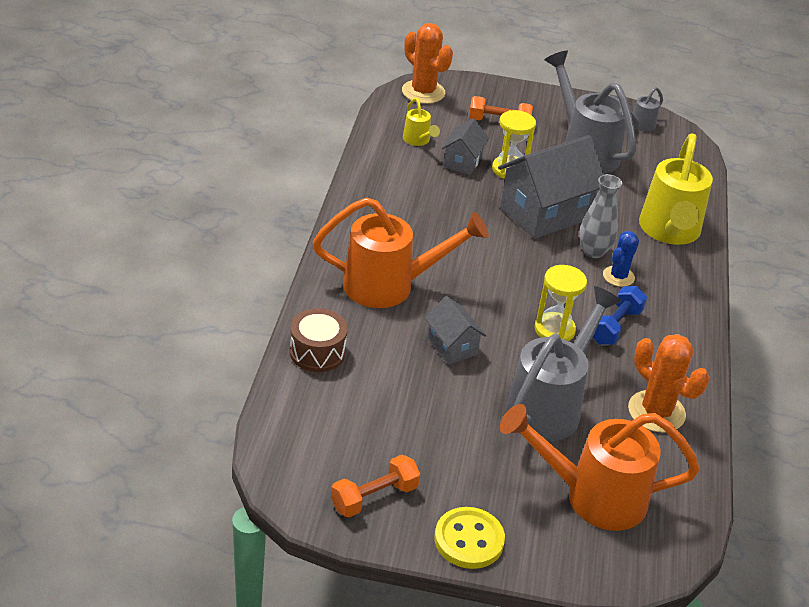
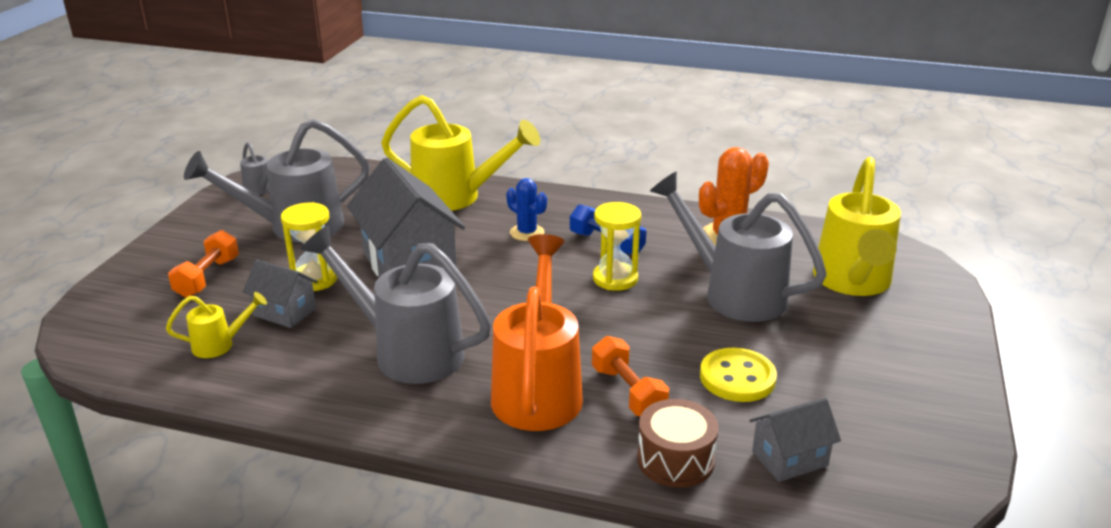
camera: 80 degrees left, 10 degrees down
orange dumbbell [331,455,420,518] -> orange dumbbell moved to [592,336,669,416]
orange cactus [402,23,453,104] -> none
grey house [425,296,486,364] -> grey house moved to [749,398,841,482]
yellow button [435,507,505,569] -> yellow button moved to [700,348,777,402]
orange watering can [500,404,700,531] -> yellow watering can [813,157,901,296]
grey vase [579,174,622,258] -> none
none -> grey watering can [300,225,491,384]

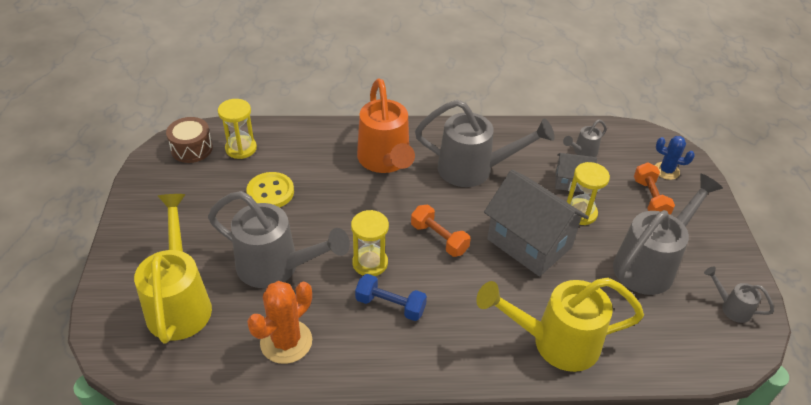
camera: 160 degrees right, 15 degrees up
yellow watering can [166,292,267,358] -> grey watering can [563,119,607,157]
blue cactus [506,178,547,241] -> blue cactus moved to [655,136,695,180]
orange dumbbell [592,336,669,416] -> orange dumbbell moved to [411,205,471,257]
brown drum [637,399,719,488] -> brown drum moved to [166,117,213,163]
grey house [749,398,841,482] -> yellow hourglass [218,99,257,159]

